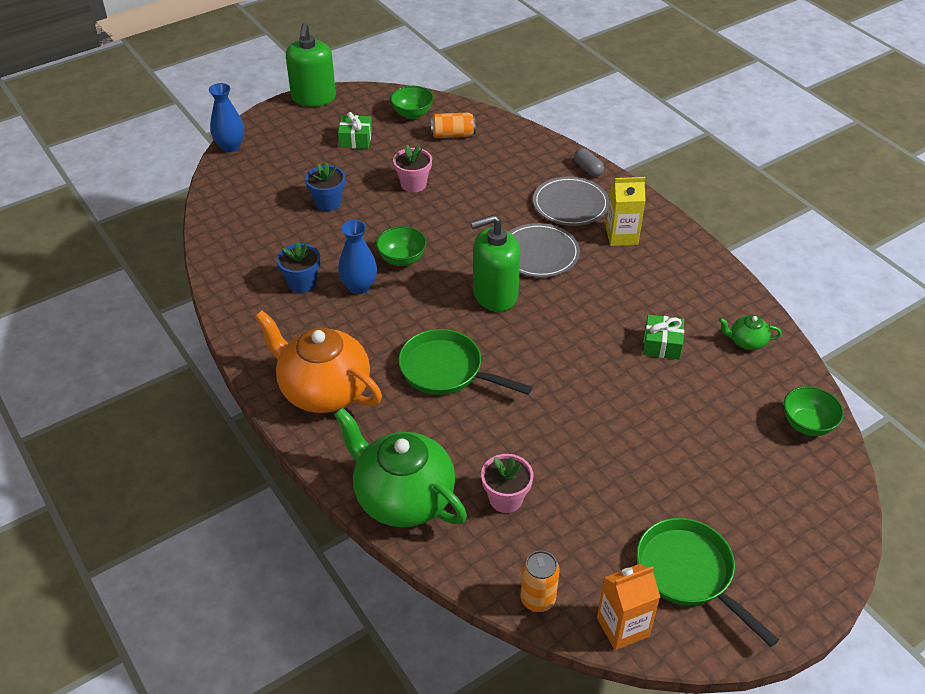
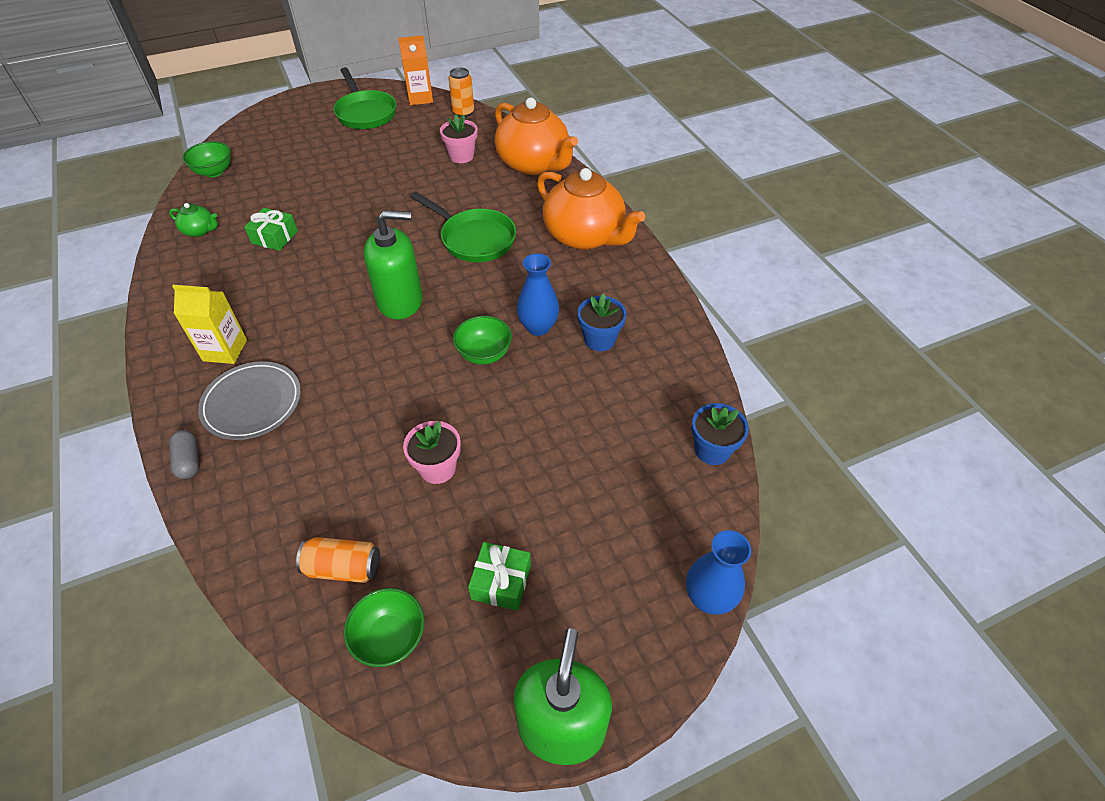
camera: 170 degrees left, 5 degrees up
blue flower pot [305,162,345,211] -> blue flower pot moved to [692,403,749,465]
green teapot [334,408,467,527] -> orange teapot [495,98,578,175]
grey plate [509,223,580,277] -> none

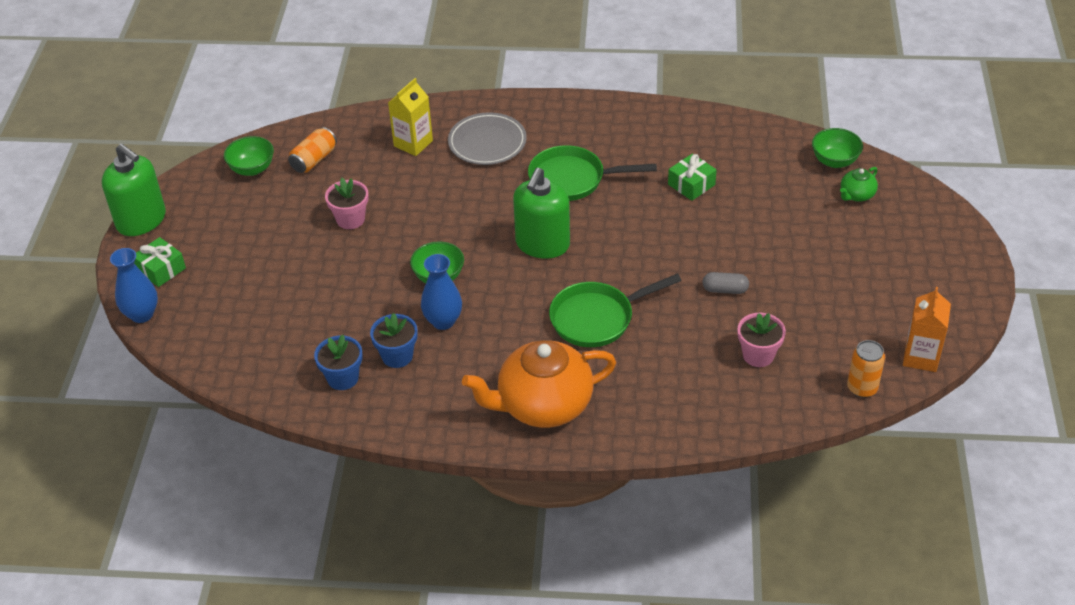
camera: 120 degrees right, 5 degrees down
green teapot [169,203,218,237] -> green teapot moved to [840,167,878,202]
grey capsule [169,430,199,479] -> grey capsule moved to [702,272,749,294]
yellow carton [172,285,247,364] -> yellow carton moved to [388,78,433,156]
green pan [334,67,396,129] -> green pan moved to [528,145,657,201]
green gift [468,542,531,611] -> green gift moved to [134,237,186,287]
orange teapot [495,98,578,175] -> none
blue flower pot [692,403,749,465] -> blue flower pot moved to [314,335,363,390]

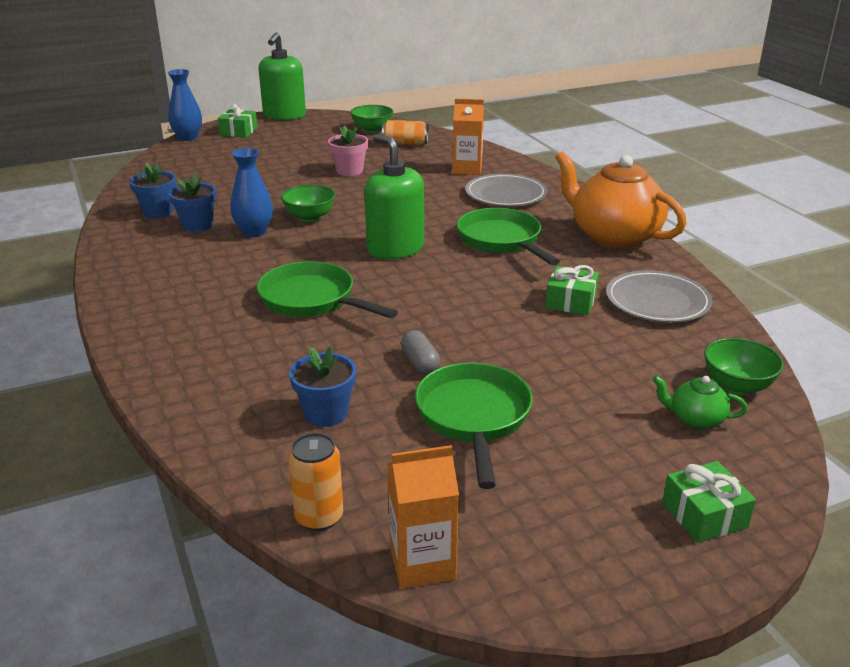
camera: 60 degrees right, 15 degrees down
yellow carton [388,78,433,156] -> orange carton [452,99,484,175]
orange teapot [462,340,616,428] -> orange teapot moved to [555,151,686,248]
green soap dispenser [513,168,570,259] -> green soap dispenser turned 60 degrees clockwise [365,134,424,259]
pink flower pot [738,313,786,367] -> blue flower pot [289,347,356,427]
none -> green pan [415,363,533,489]
none -> grey plate [606,270,713,323]
none -> green gift [662,461,756,543]

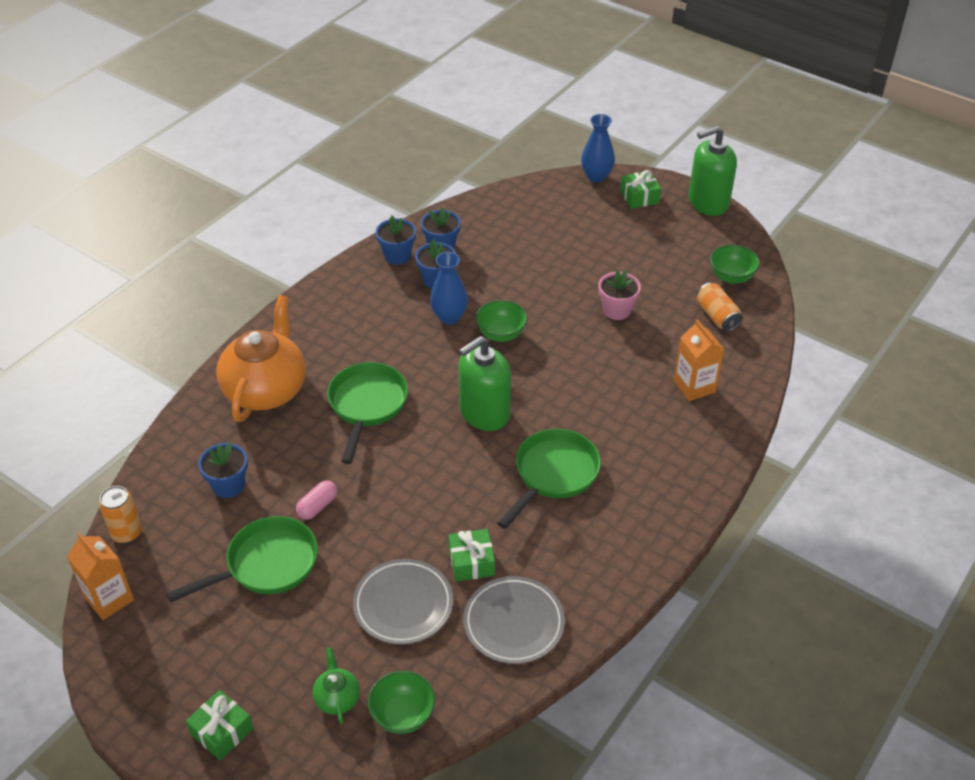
camera: 60 degrees right, 15 degrees up
green soap dispenser [365,134,424,259] -> green soap dispenser turned 150 degrees counterclockwise [458,336,511,431]
grey capsule [401,330,441,375] -> pink capsule [296,480,337,520]
grey plate [465,173,547,206] -> grey plate moved to [353,559,453,644]
orange teapot [555,151,686,248] -> orange teapot moved to [216,295,306,422]
none -> blue flower pot [376,216,416,265]

